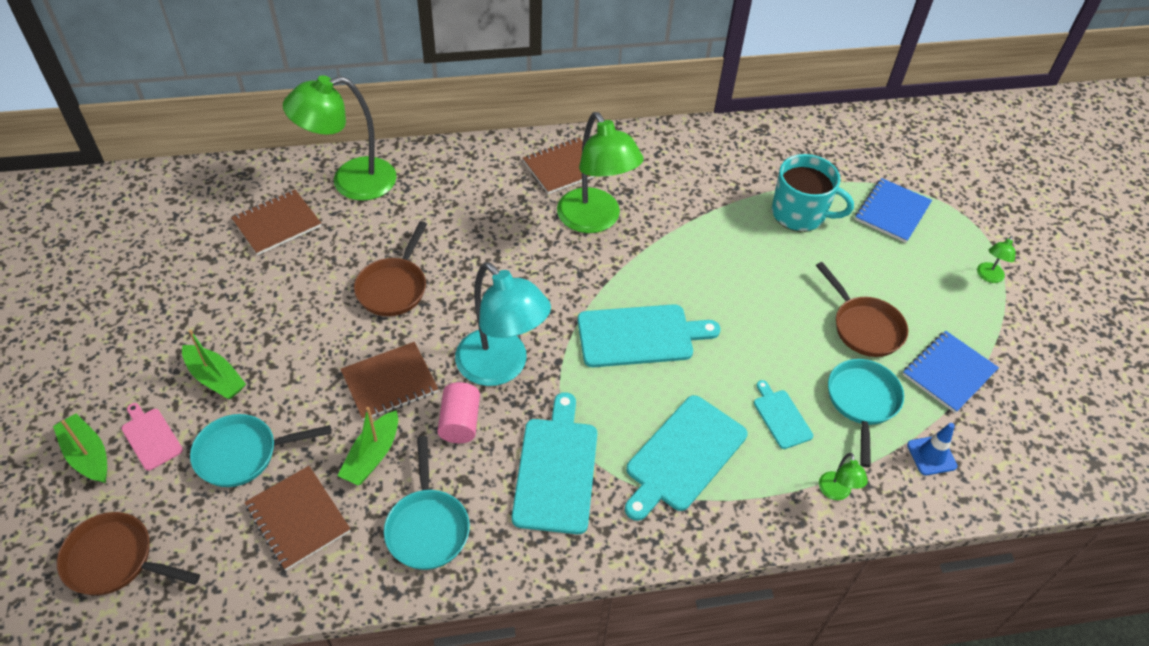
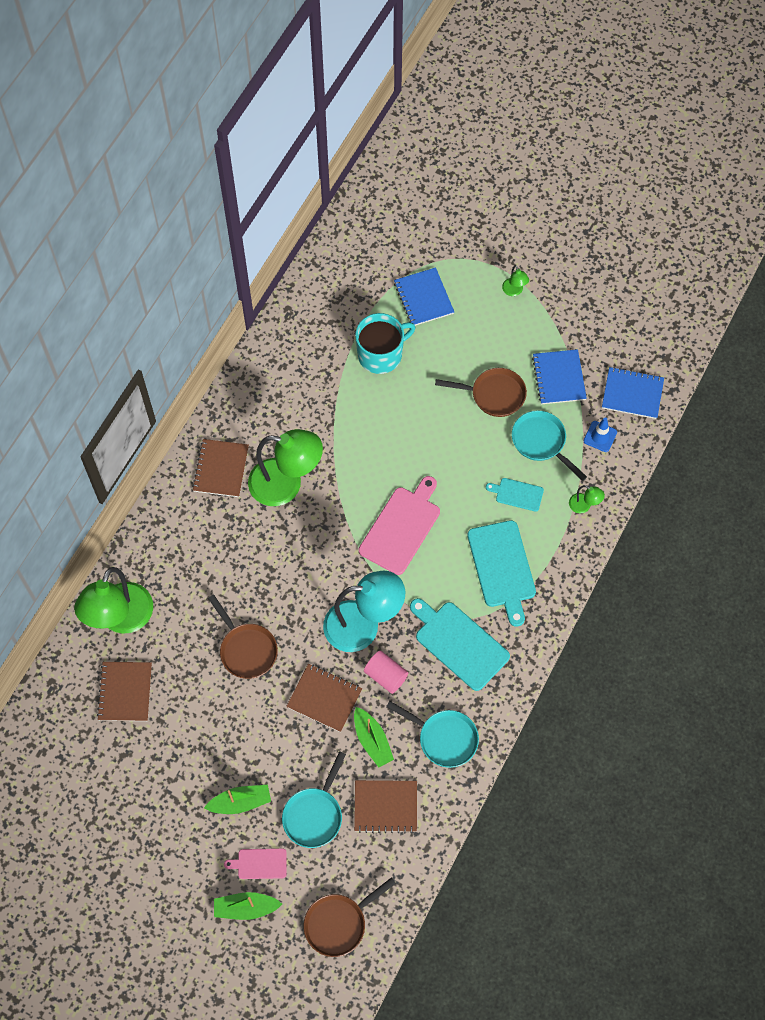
camera: 50 degrees left, 15 degrees up
brown notebook [341,342,438,421] -> brown notebook turned 75 degrees counterclockwise [286,664,362,732]
turquoise cutting board [577,304,720,367] -> pink cutting board [359,476,440,575]
none -> blue notebook [602,367,664,419]

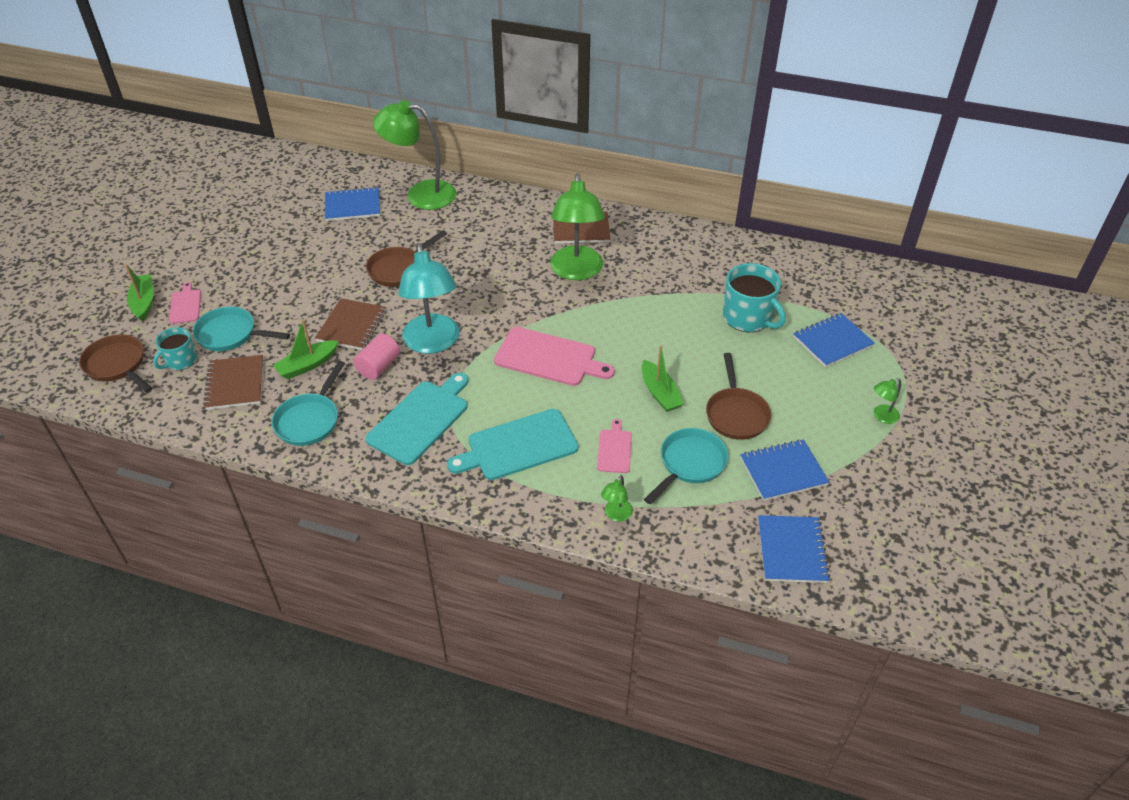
camera: 80 degrees right, 20 degrees down
brown notebook [97,662,152,721] -> blue notebook [325,187,380,221]
green boat [204,785,271,814] -> green boat moved to [642,346,684,412]
turquoise cutting board [486,478,544,512] -> pink cutting board [597,419,632,473]
blue traffic cone [584,417,617,452] -> none
none -> turquoise mug [153,327,197,370]

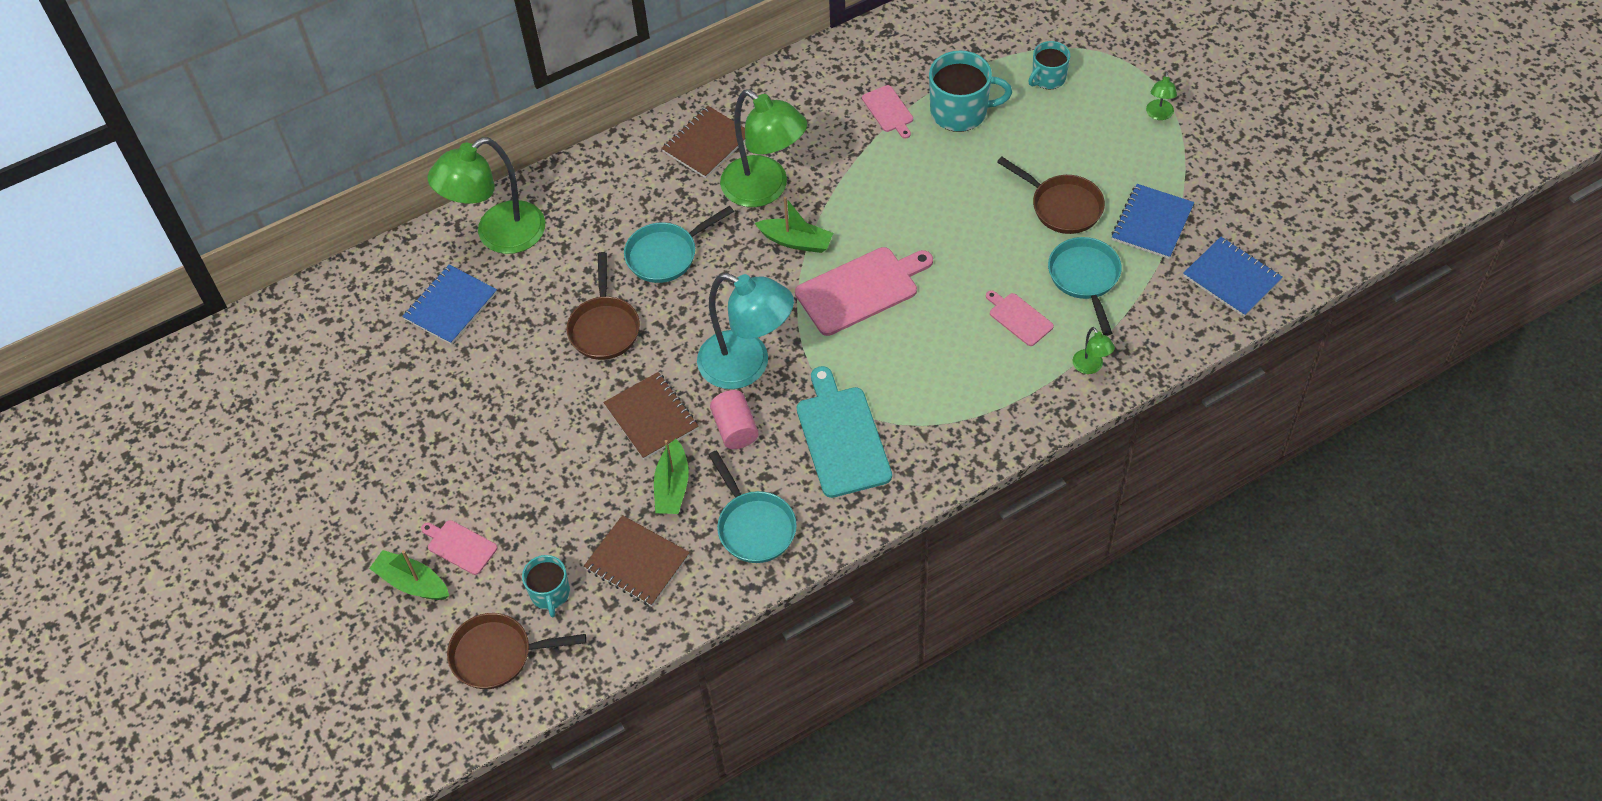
camera: 45 degrees left, 10 degrees up
turquoise pan [193,307,290,351] -> turquoise pan moved to [624,206,734,283]
turquoise cutting board [447,409,579,480] -> none
green boat [642,346,684,412] -> green boat moved to [755,197,833,253]
blue notebook [793,313,875,367] -> turquoise mug [1028,41,1070,89]
none -> pink cutting board [862,85,913,139]

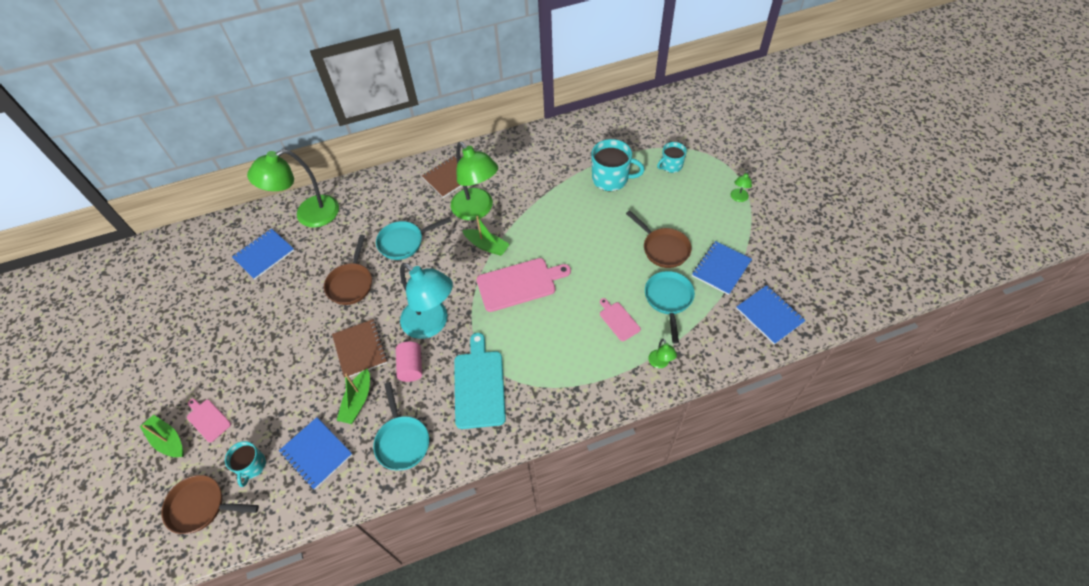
camera: 10 degrees right, 0 degrees up
brown notebook [584,515,690,606] -> blue notebook [279,417,352,489]
pink cutting board [862,85,913,139] -> none

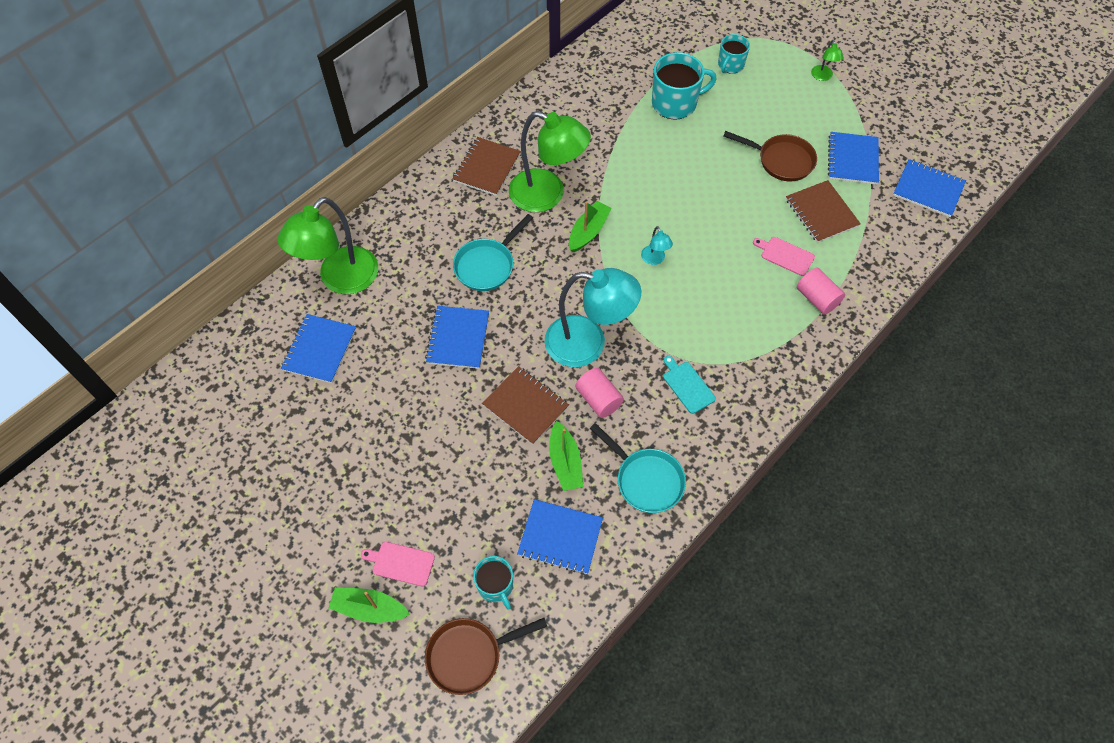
camera: 30 degrees left, 5 degrees up
brown pan [324,235,372,305] -> blue notebook [425,306,489,369]
turquoise cutting board [454,333,506,429] -> turquoise cutting board [663,356,716,414], size x0.53
green boat [462,216,510,256] -> green boat turned 60 degrees counterclockwise [569,201,611,252]
pink cutting board [476,258,571,312] -> turquoise lamp [641,226,673,265]
turquoise pan [645,271,695,344] -> brown notebook [786,180,861,243]
green lamp [648,339,677,368] -> none
none -> pink cylinder [797,268,845,315]

